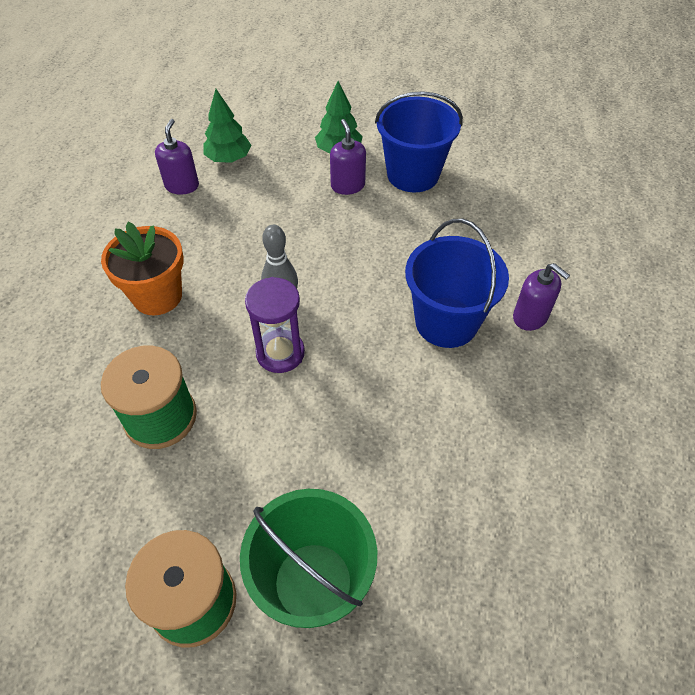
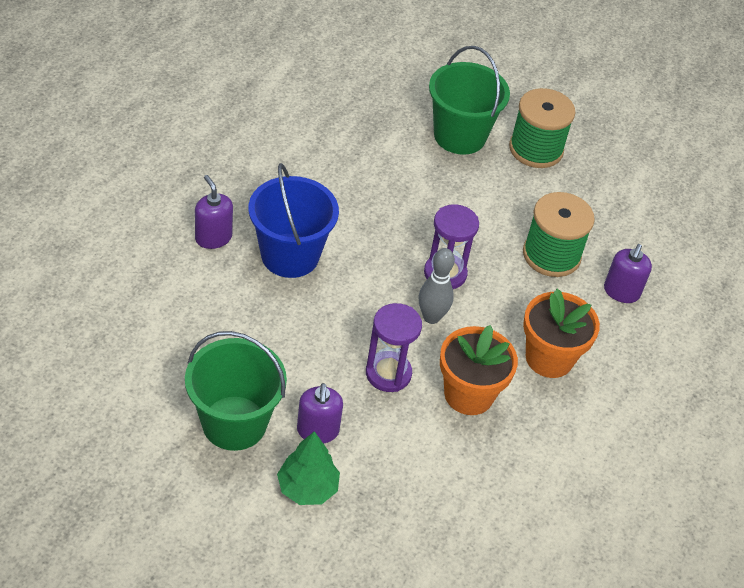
camera: 170 degrees left, 5 degrees down
purple soap dispenser [155,119,199,195] -> purple soap dispenser moved to [604,244,652,303]
green tree [203,89,251,163] -> none
blue bucket [375,91,463,192] -> green bucket [185,331,287,451]
none -> purple hourglass [366,303,422,392]
none -> orange flower pot [440,325,518,415]

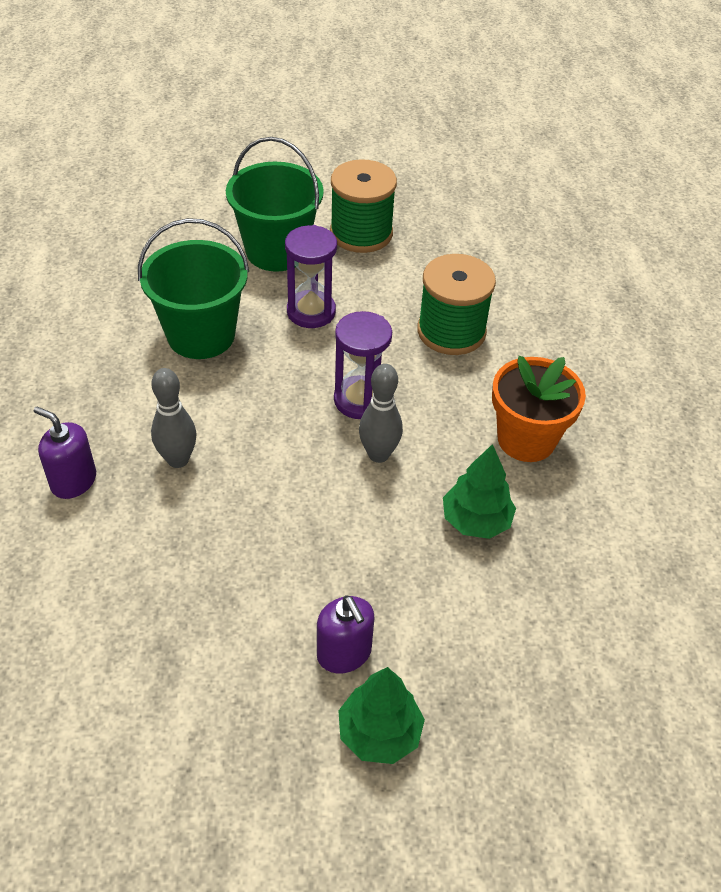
camera: 25 degrees left, 0 degrees up
green bucket [185,331,287,451] -> green bucket moved to [138,218,249,359]
blue bucket [249,163,339,278] -> grey bowling pin [151,368,197,468]
purple hourglass [366,303,422,392] -> purple hourglass moved to [285,225,337,328]
orange flower pot [440,325,518,415] -> green tree [443,444,516,539]
purple soap dispenser [604,244,652,303] -> none

